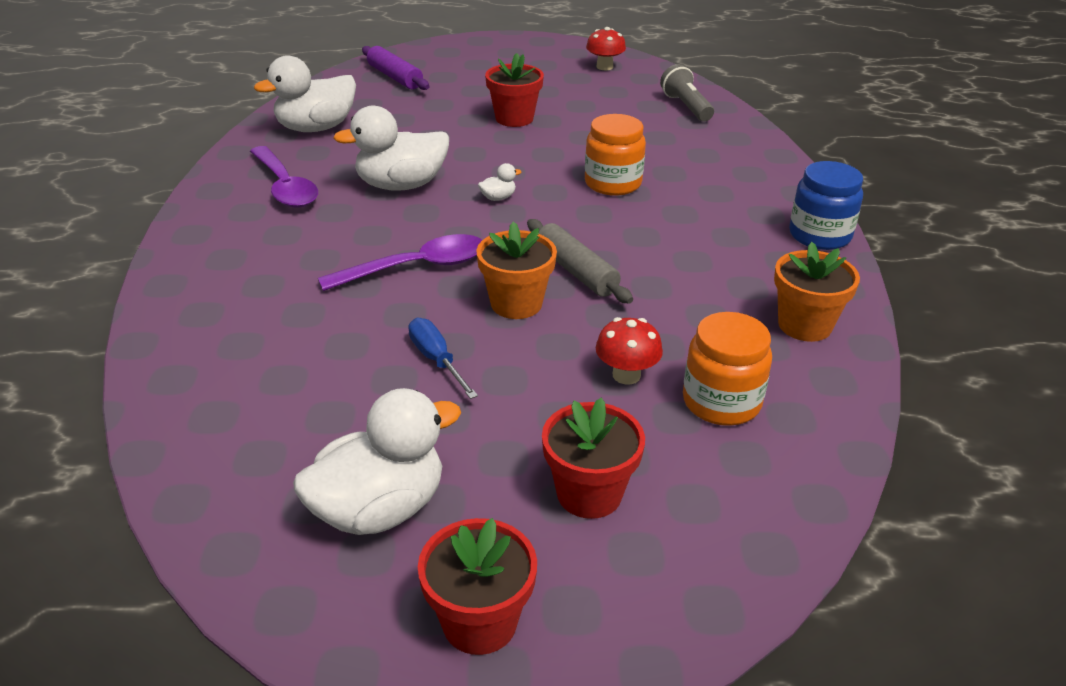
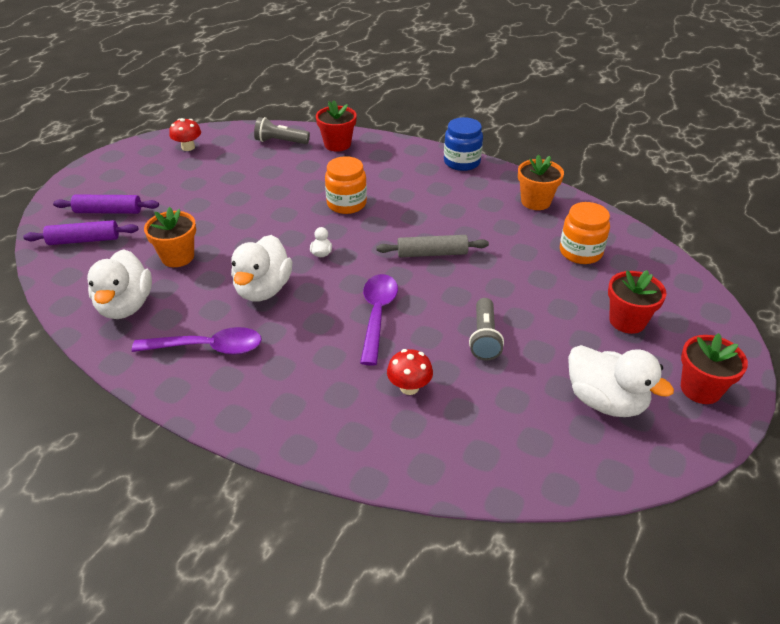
camera: 60 degrees left, 5 degrees up
white duck [293,388,461,535] -> white duck turned 135 degrees clockwise [568,345,674,417]
blue screwdriver [408,318,478,399] -> grey flashlight [469,298,504,360]
orange flower pot [476,221,557,319] -> orange flower pot moved to [144,207,196,267]
red flower pot [485,53,544,127] -> red flower pot moved to [316,100,357,152]
red mushroom [596,317,663,384] -> red mushroom moved to [387,349,433,395]
none -> purple rolling pin [53,195,159,214]

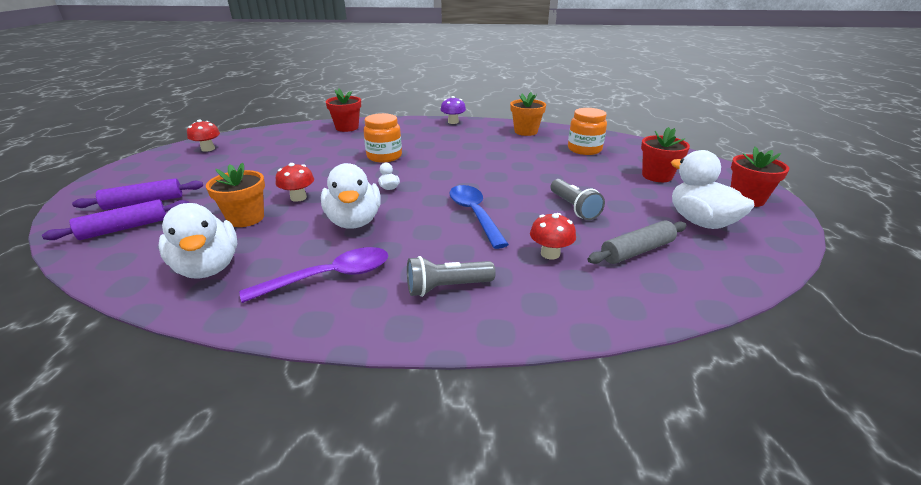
camera: 25 degrees left, 10 degrees down
grey flashlight [254,117,310,144] -> grey flashlight moved to [407,256,496,297]
purple spoon [360,274,398,366] -> blue spoon [449,185,509,249]
grey rolling pin [376,235,489,257] -> grey rolling pin moved to [587,220,687,264]
blue jar [444,117,483,171] -> purple mushroom [441,96,466,124]
white duck [568,345,674,417] -> white duck turned 135 degrees counterclockwise [671,150,754,229]
none -> red mushroom [276,163,314,202]

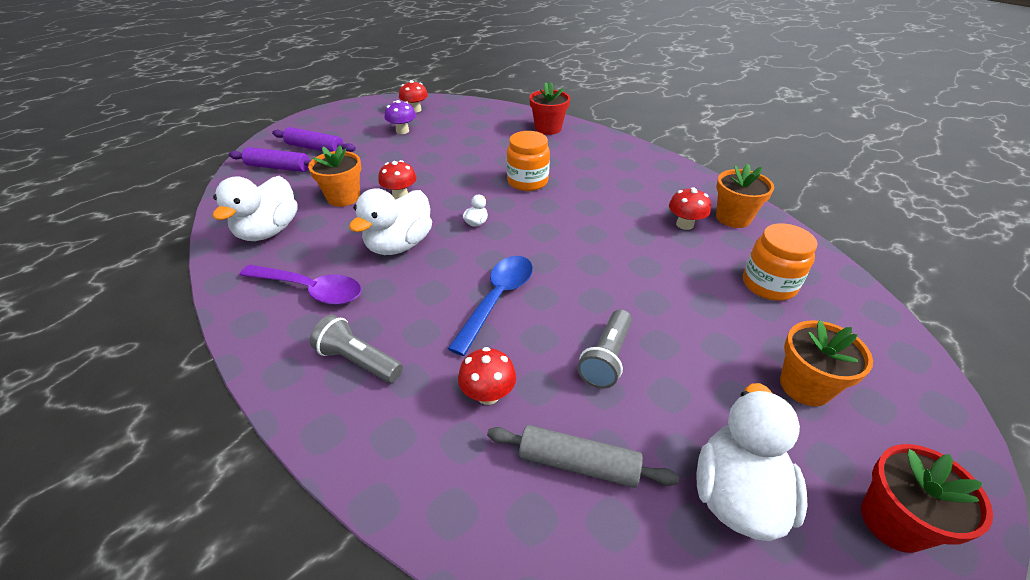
camera: 45 degrees right, 10 degrees up
purple mushroom [441,96,466,124] -> purple mushroom moved to [385,100,416,134]
red flower pot [641,127,690,182] -> orange flower pot [780,320,873,407]
none -> red mushroom [669,187,711,230]

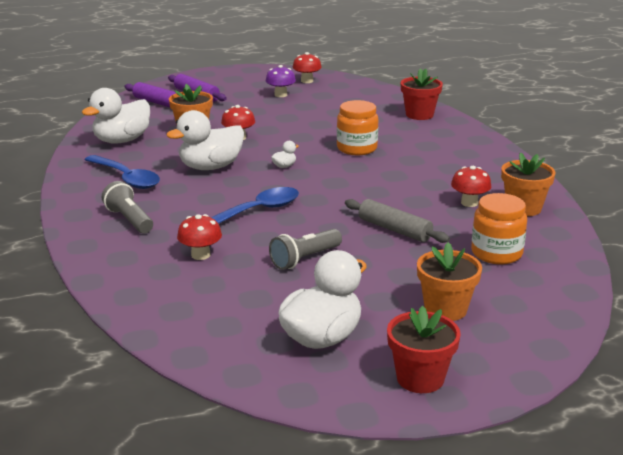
camera: 25 degrees right, 15 degrees down
purple spoon [240,265,361,305] -> blue spoon [85,155,160,189]
grey rolling pin [487,425,679,488] -> grey rolling pin moved to [345,199,450,243]

